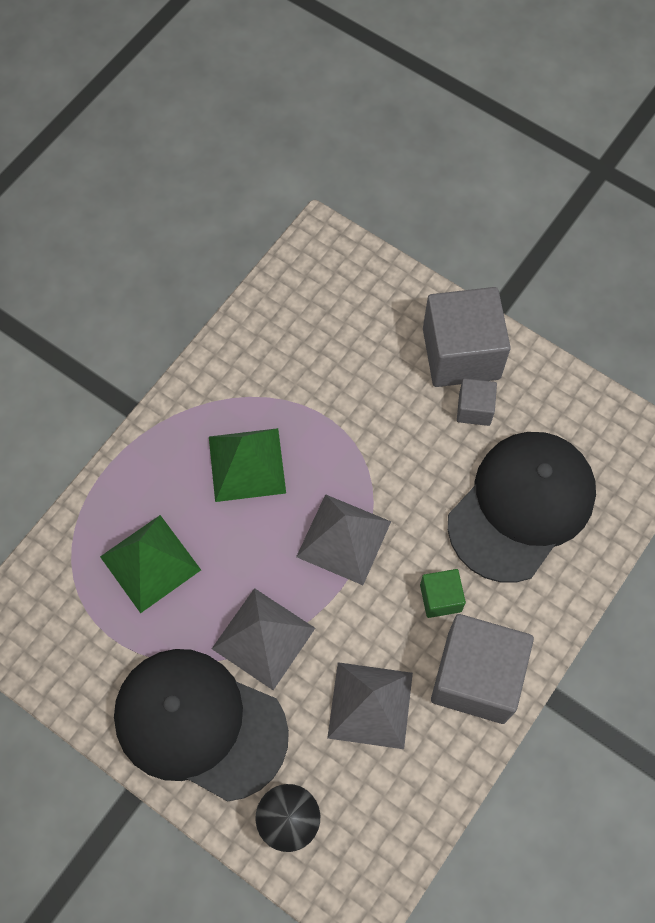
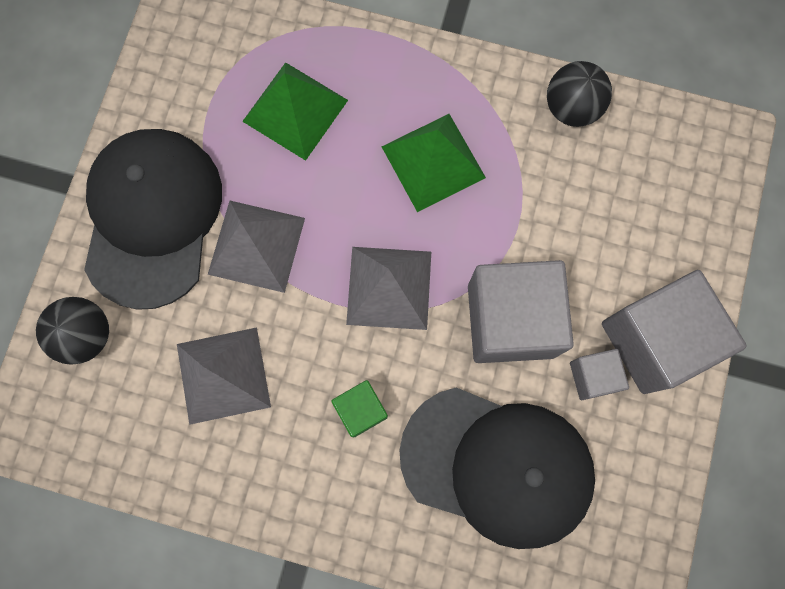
camera: 70 degrees right, 10 degrees up
grey cube [431,614,534,724] -> grey cube moved to [468,260,574,363]
none -> black ball [547,61,612,127]

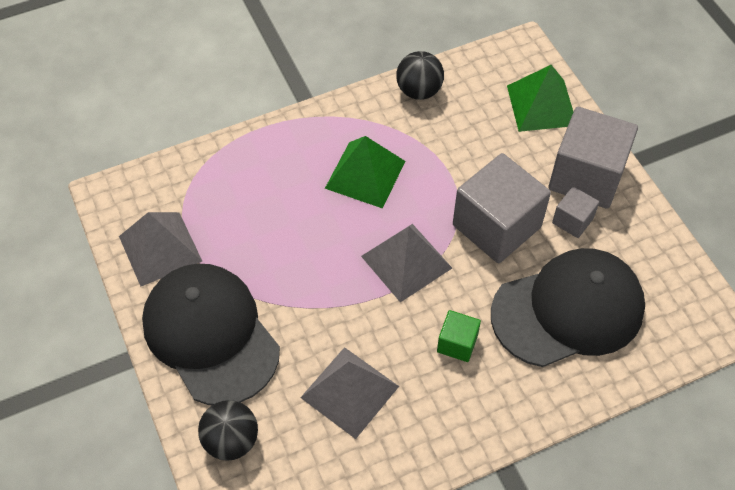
camera: 40 degrees left, 20 degrees down
grey pyramid [208,201,305,293] -> grey pyramid moved to [119,212,202,286]
green pyramid [242,62,348,161] -> green pyramid moved to [507,65,573,132]

